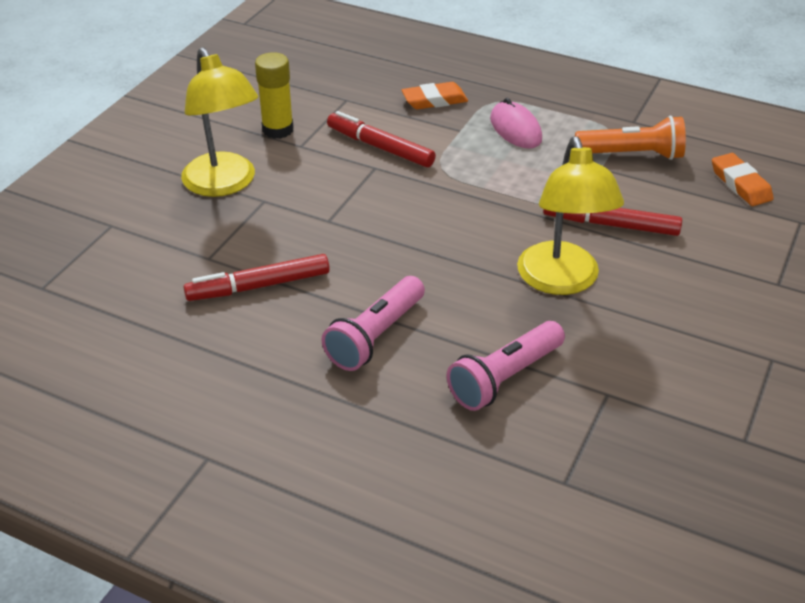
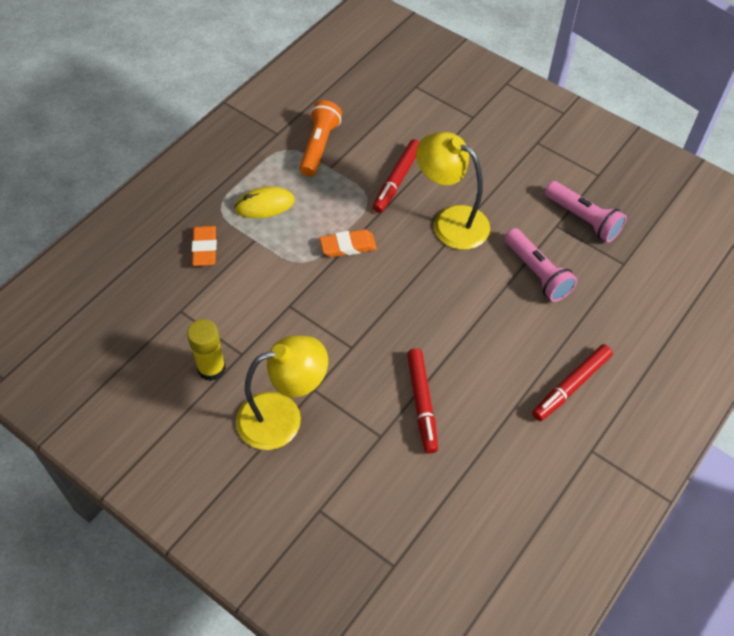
camera: 80 degrees left, 15 degrees up
pink flashlight [321,276,425,371] -> pink flashlight moved to [545,181,627,243]
red marker [327,111,436,167] -> red marker moved to [532,344,613,421]
pink mouse [490,98,542,149] -> yellow mouse [234,187,295,218]
yellow lamp [517,136,624,295] -> yellow lamp turned 150 degrees counterclockwise [416,132,490,250]
orange eraser [712,153,773,206] -> orange eraser moved to [320,229,377,257]

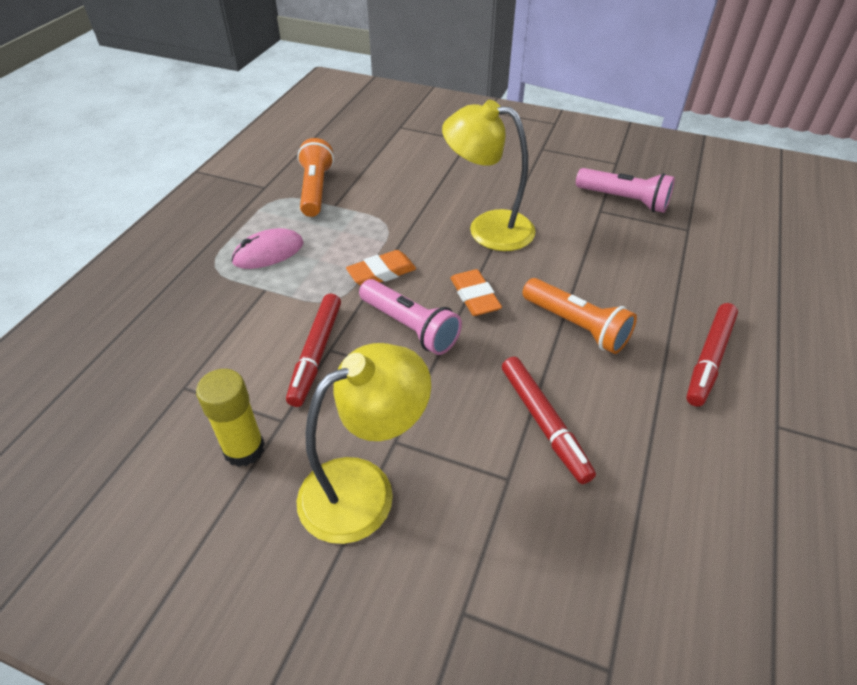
camera: 15 degrees left, 10 degrees down
orange eraser [192,226,217,266] -> orange eraser moved to [451,269,502,316]
yellow mouse [234,187,295,218] -> pink mouse [231,228,304,269]
red marker [373,139,420,213] -> red marker moved to [286,294,341,407]
pink flashlight [505,228,577,302] -> pink flashlight moved to [359,279,462,355]
none -> orange flashlight [522,278,637,354]

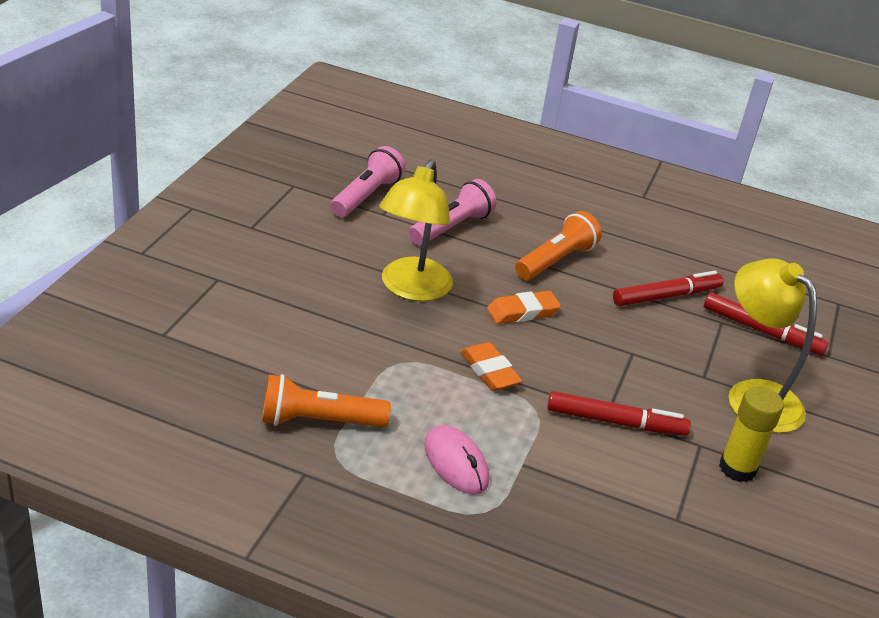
camera: 95 degrees left, 10 degrees down
pink flashlight [359,279,462,355] -> pink flashlight moved to [409,179,496,245]
red marker [686,303,738,407] -> red marker moved to [704,292,829,355]

